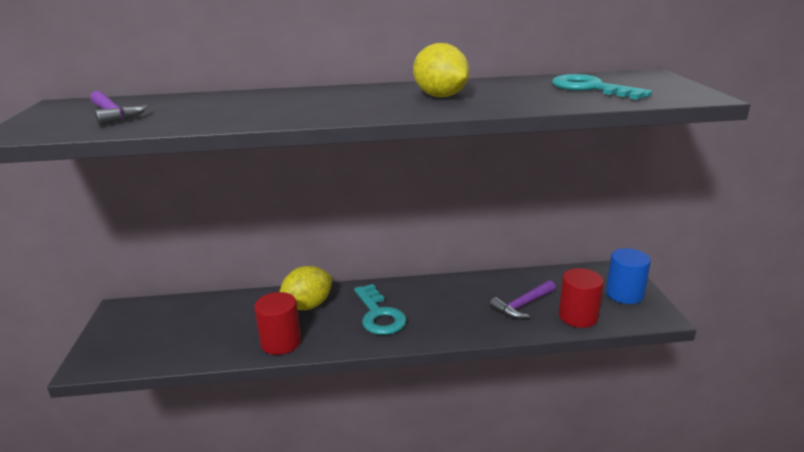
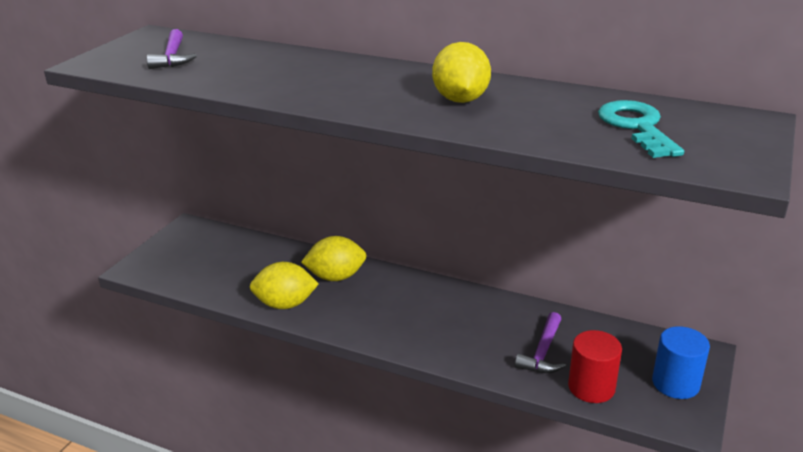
camera: 30 degrees right, 5 degrees up
red cylinder [254,292,301,355] -> yellow lemon [250,262,319,309]
turquoise key [354,284,407,335] -> none
purple hammer [490,280,555,319] -> purple hammer turned 60 degrees counterclockwise [515,312,566,373]

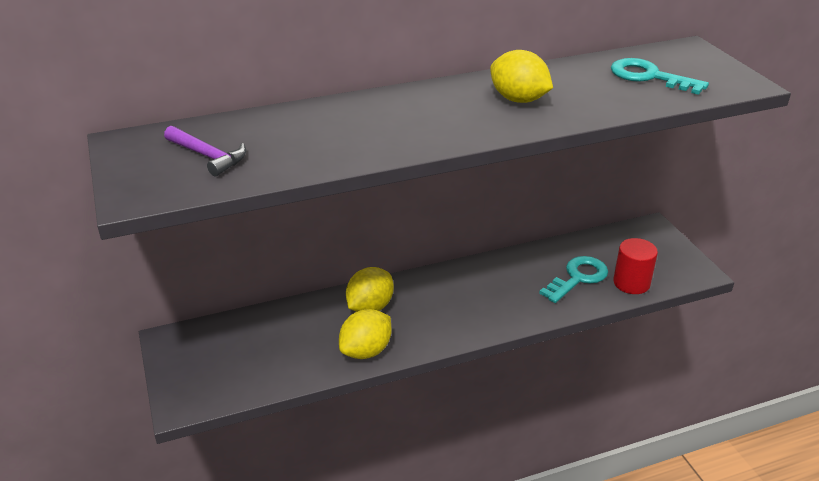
camera: 45 degrees left, 5 degrees up
purple hammer [515,312,566,373] -> turquoise key [539,256,608,303]
blue cylinder [652,326,710,399] -> none

